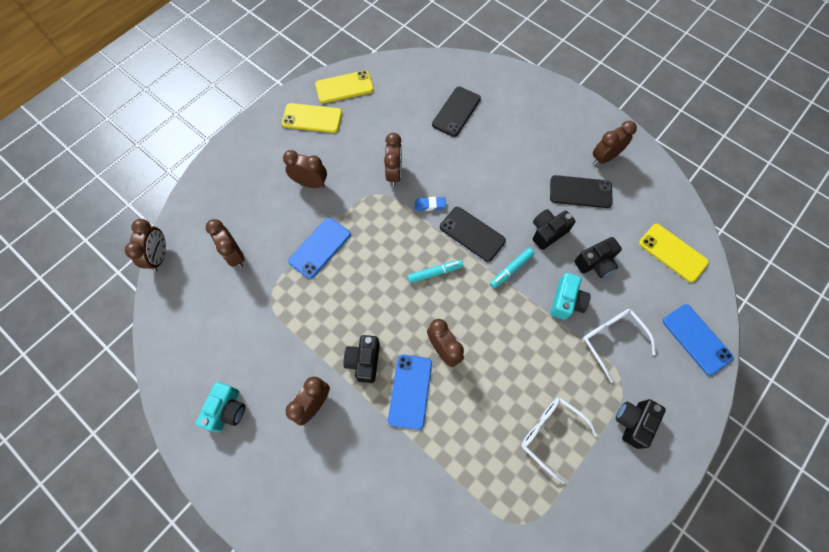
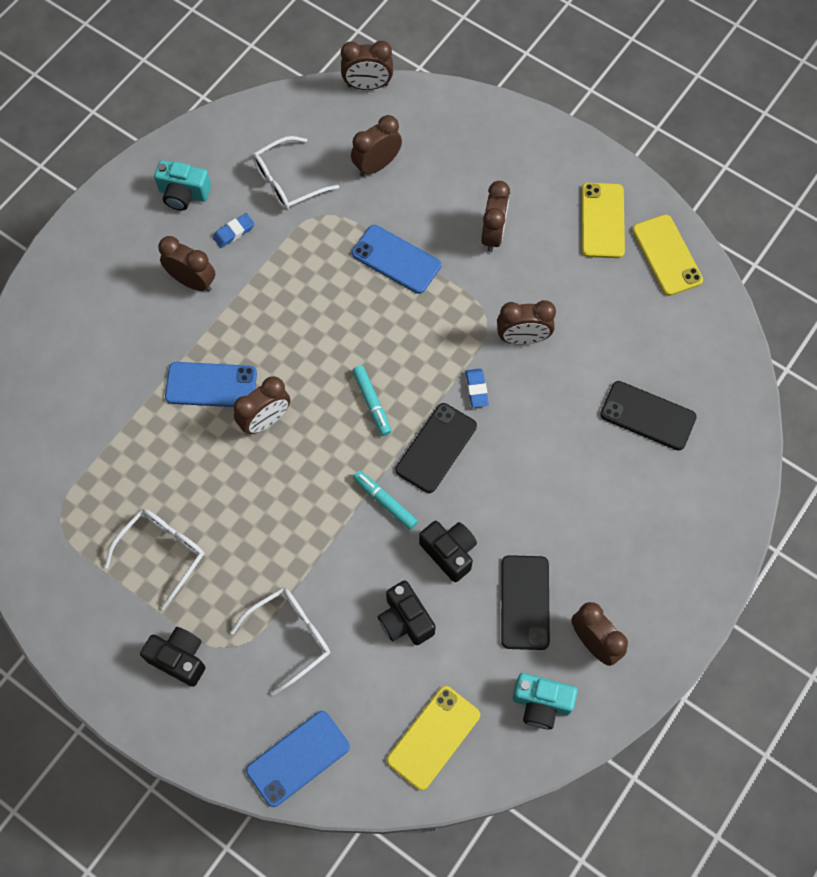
camera: 85 degrees right, 0 degrees up
black camera [343,335,380,383] -> none
turquoise camera [551,273,591,320] -> turquoise camera moved to [512,673,578,729]
none -> blue eraser [213,213,255,248]
none -> white glasses [253,136,339,210]

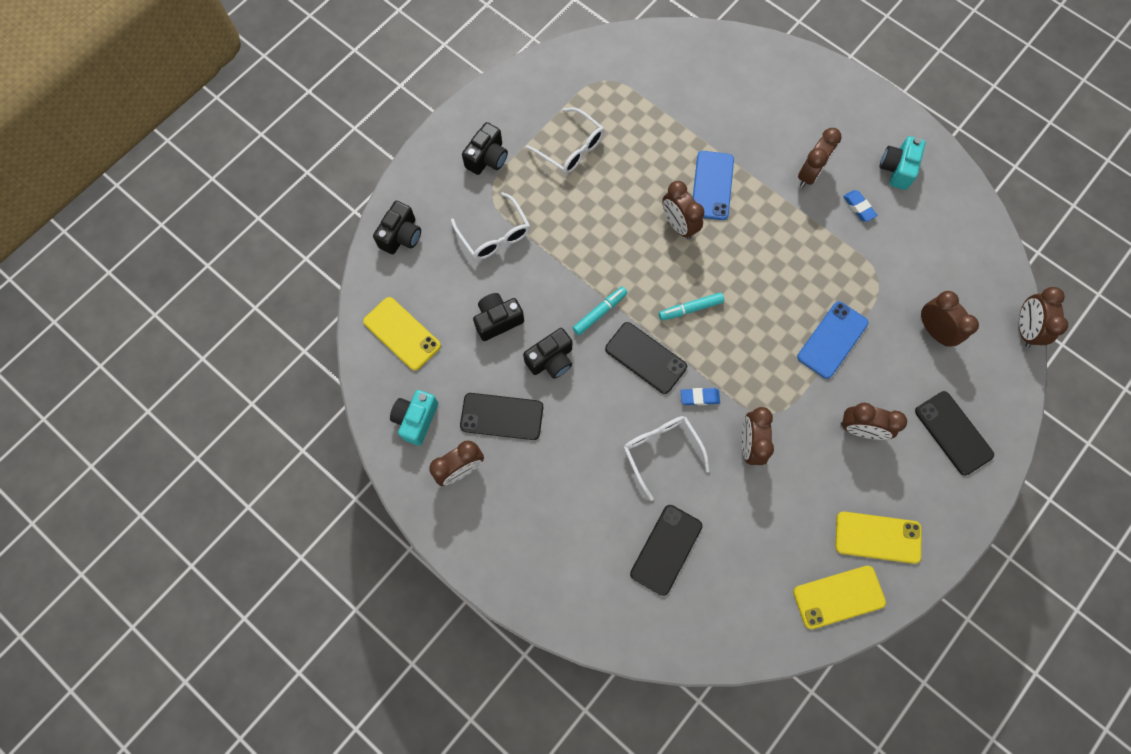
camera: 95 degrees right, 5 degrees up
blue phone [246,711,350,807] -> black camera [373,201,421,254]
white glasses [253,136,339,210] -> white glasses moved to [624,416,710,501]
none -> black phone [915,391,994,475]

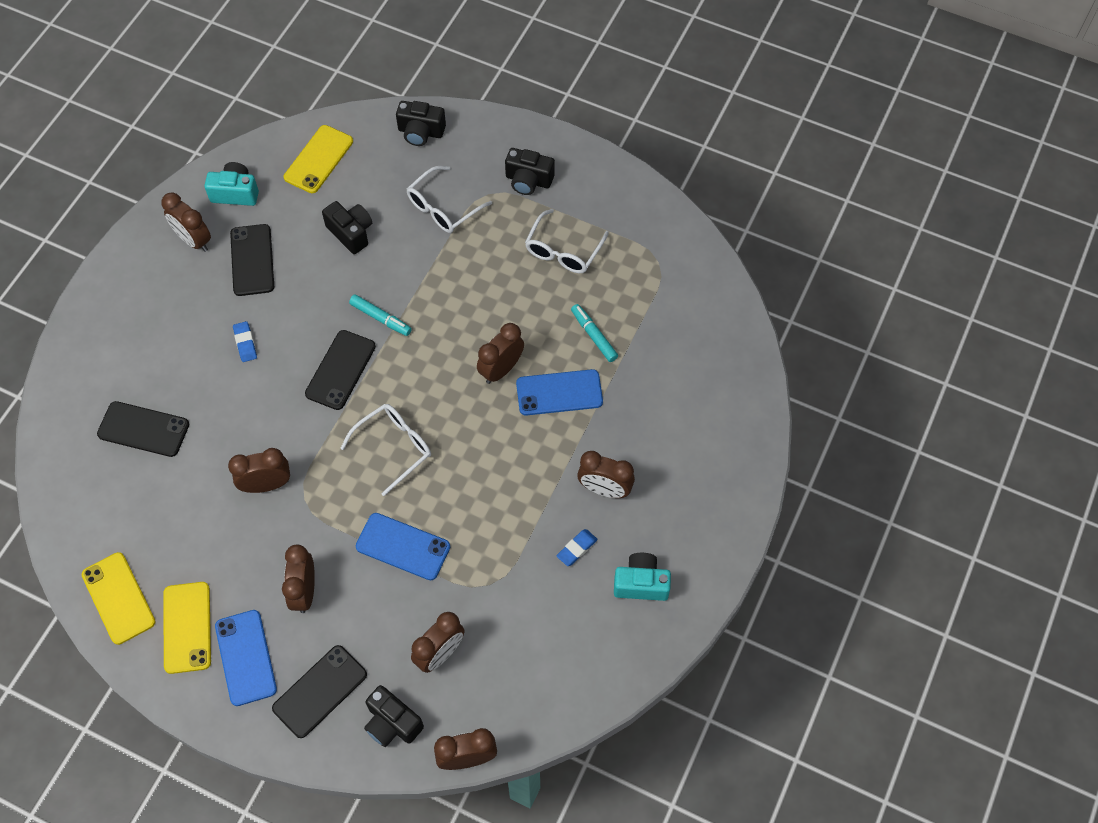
camera: 75 degrees right, 10 degrees down
black camera [523,328,572,379] -> black camera moved to [364,685,424,747]
white glasses [624,416,710,501] -> white glasses moved to [340,404,431,496]
turquoise marker [659,293,724,321] -> turquoise marker moved to [571,304,618,362]
blue eraser [681,388,720,405] -> blue eraser moved to [233,321,257,362]
none -> blue phone [215,610,277,706]

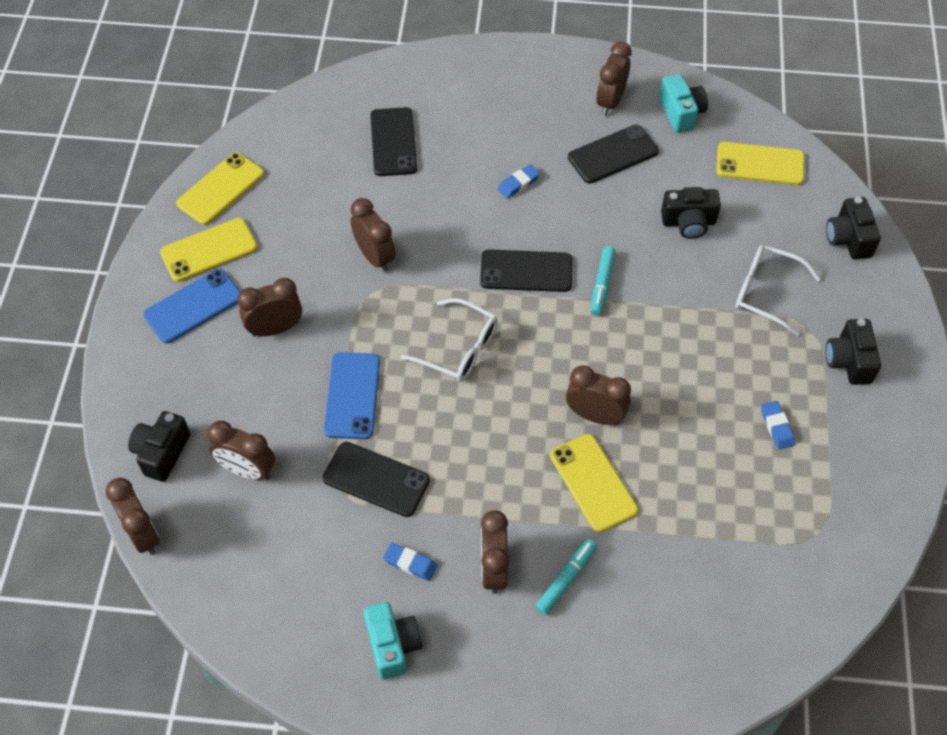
camera: 70 degrees right, 5 degrees down
black phone [272,645,367,738] -> black phone moved to [322,442,430,517]
black camera [322,201,372,254] -> black camera turned 60 degrees clockwise [661,187,721,239]
blue phone [516,369,603,416] -> yellow phone [550,434,638,532]
white glasses [525,209,609,273] -> blue eraser [761,401,795,450]
turquoise marker [571,304,618,362] -> turquoise marker moved to [535,539,597,615]

